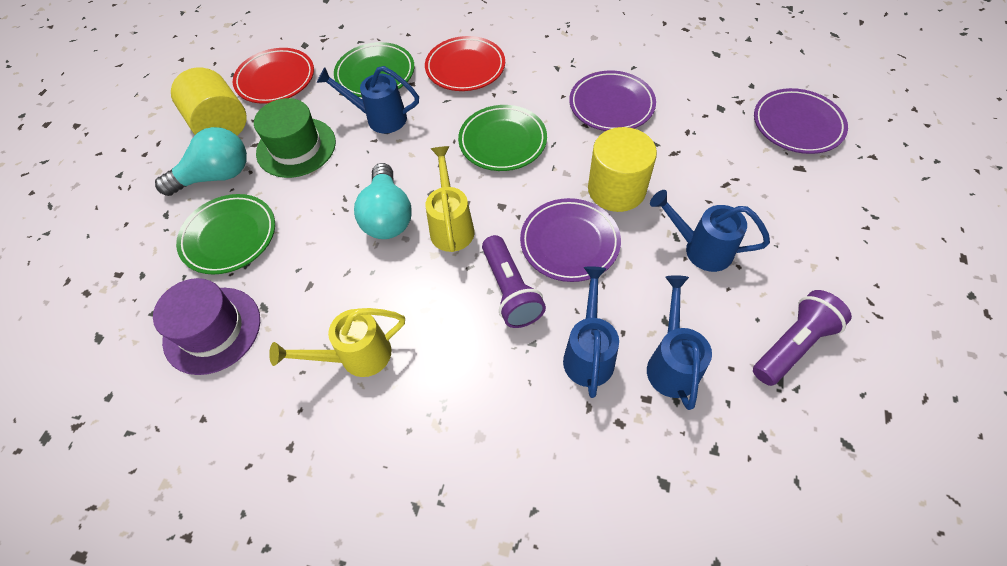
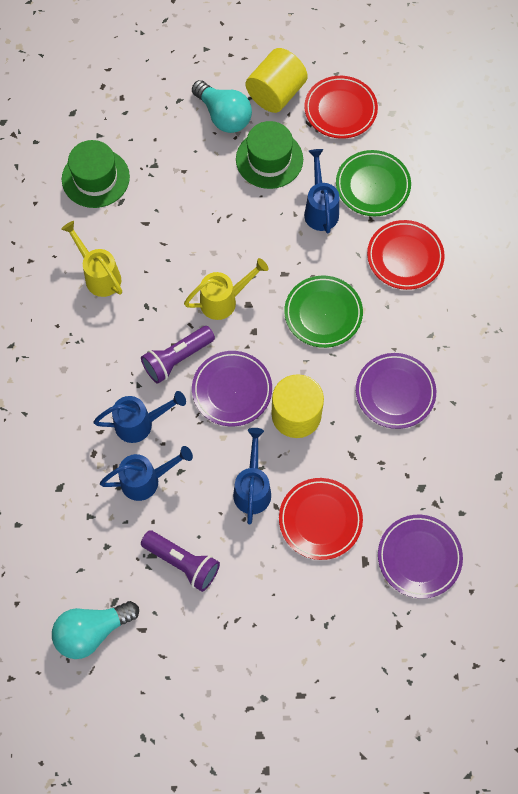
camera: 70 degrees right, 10 degrees up
purple hat [153,278,260,375] -> green hat [62,140,130,208]
green plate [176,194,275,274] -> none
turquoise light bulb [354,163,412,239] -> turquoise light bulb moved to [52,601,139,659]
none -> red plate [279,478,363,560]

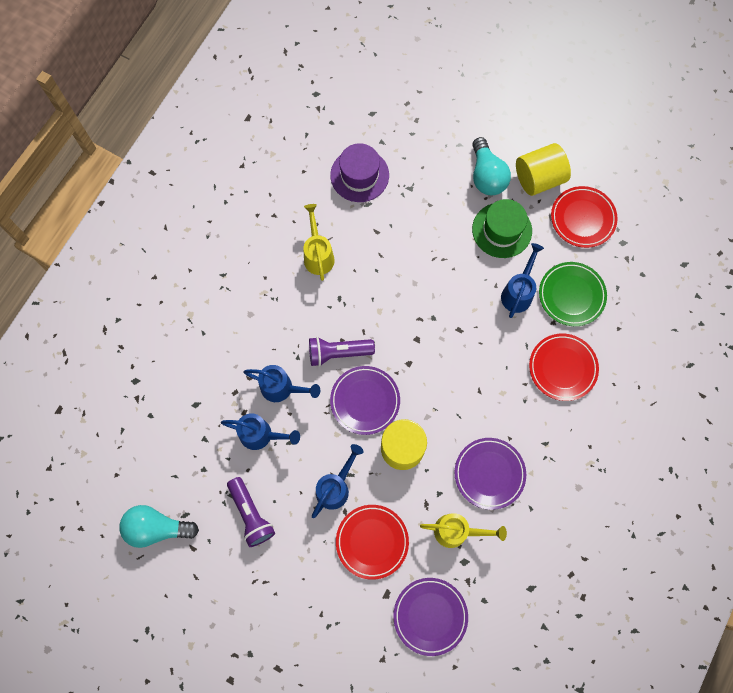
camera: 30 degrees right, 5 degrees up
green hat [62,140,130,208] -> purple hat [330,143,389,202]
yellow watering can [184,258,268,320] -> yellow watering can moved to [420,513,507,548]
green plate [284,275,363,348] -> none

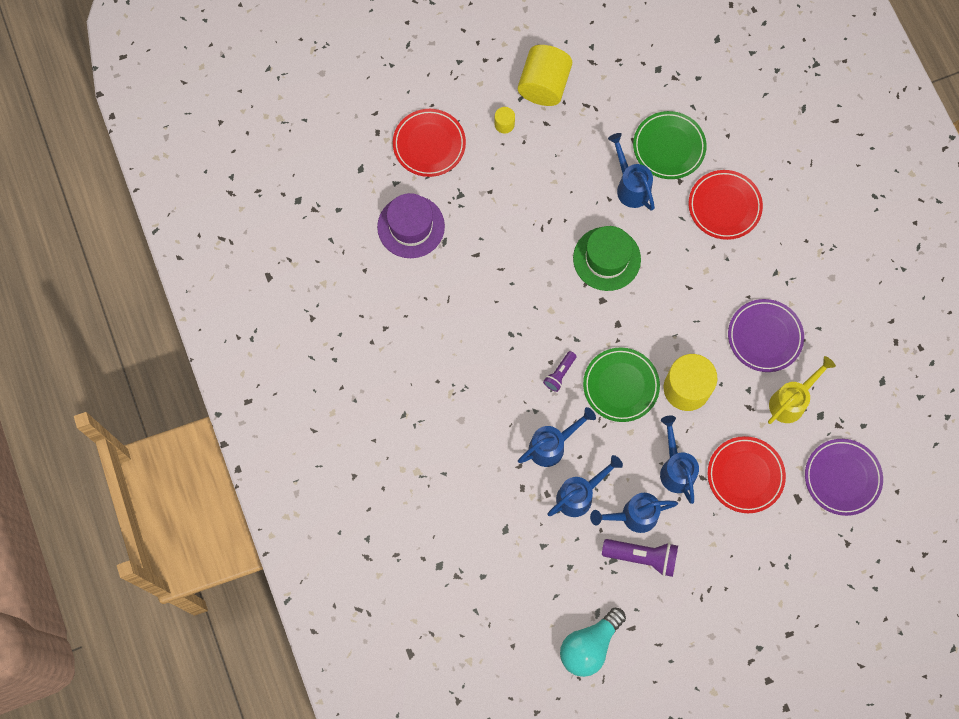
camera: 50 degrees left, 0 degrees up
yellow watering can [303,204,335,281] -> none
purple flashlight [309,337,375,367] -> purple flashlight [543,351,577,392], size x0.59
purple plate [330,366,400,435] -> green plate [583,347,660,422]
turquoise light bulb [472,137,511,195] -> yellow cylinder [494,107,515,133]
green hat [472,199,532,258] -> green hat moved to [573,226,641,291]
red plate [551,186,618,248] -> red plate moved to [393,109,466,177]
none -> blue watering can [590,493,678,533]

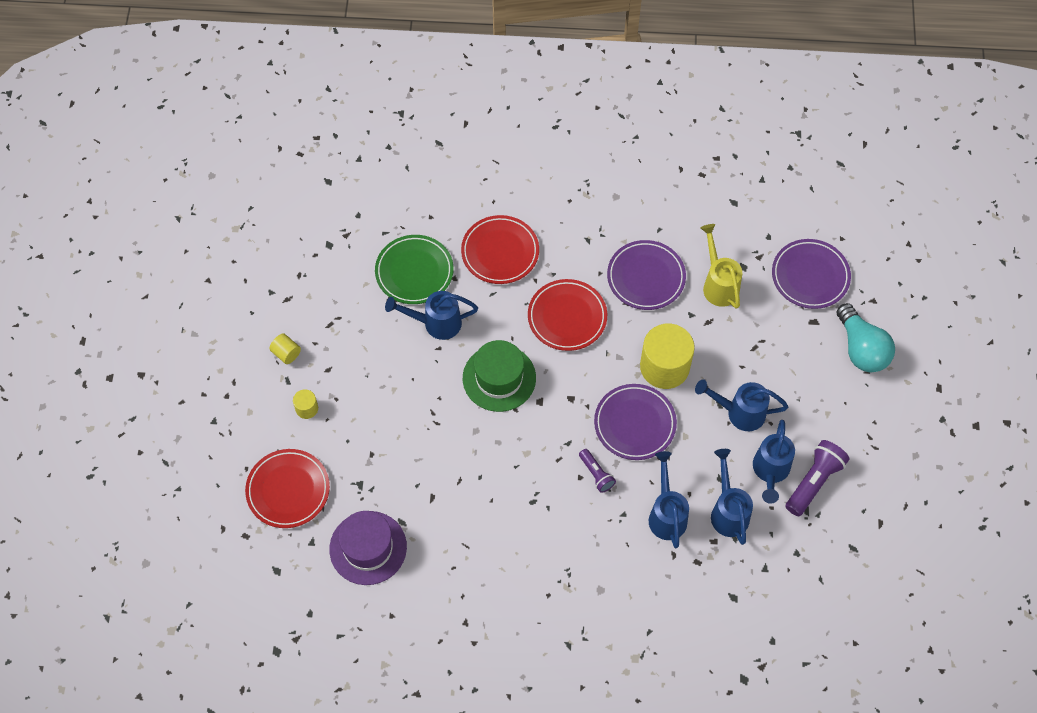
camera: 65 degrees left, 10 degrees down
yellow cylinder [518,45,572,106] -> yellow cylinder [269,333,301,364], size x0.45
turquoise light bulb [560,608,626,677] -> turquoise light bulb moved to [837,303,895,372]
green plate [583,347,660,422] -> purple plate [594,384,677,460]
red plate [708,436,786,513] -> red plate moved to [528,279,607,351]

